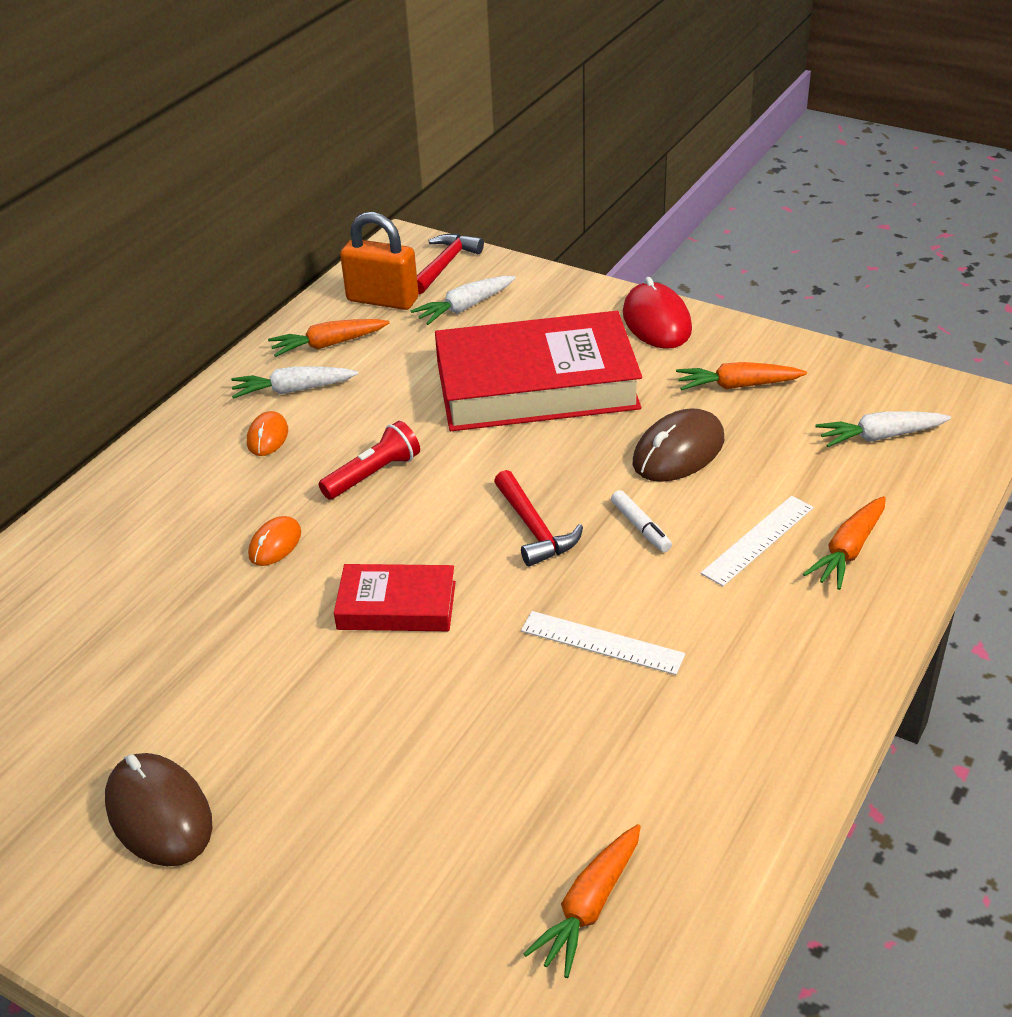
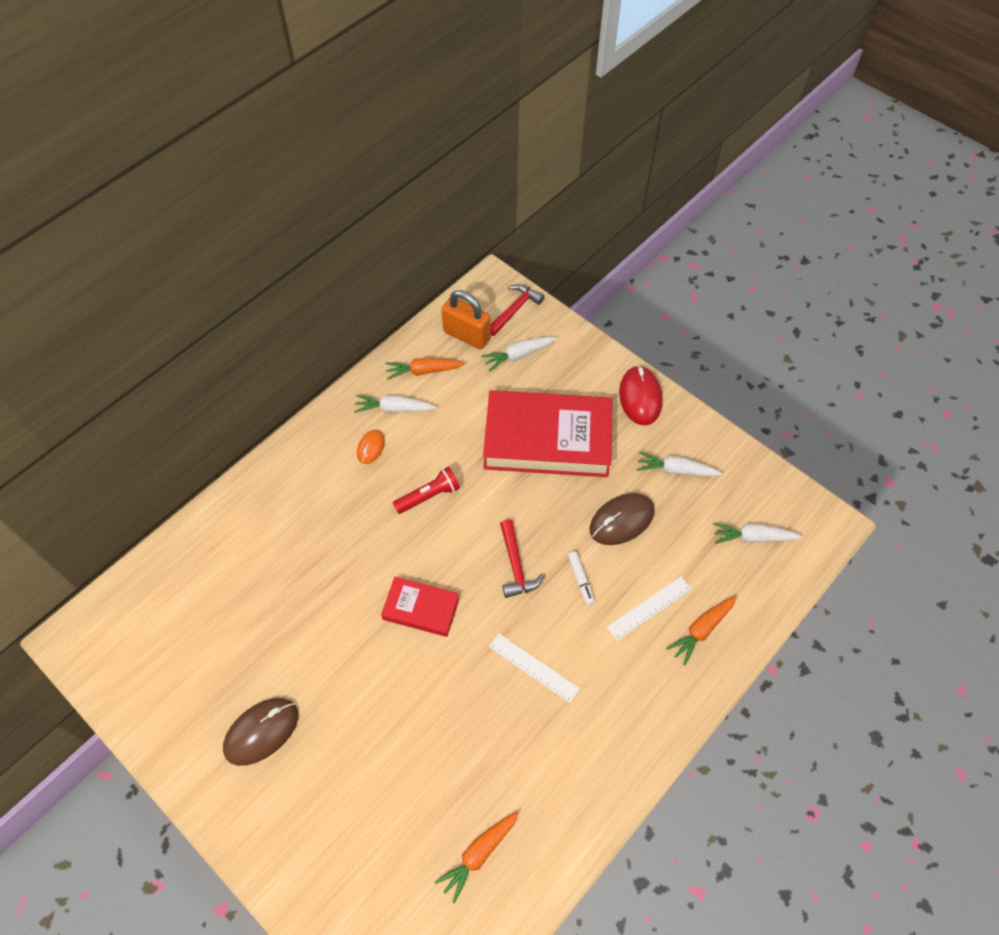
camera: 10 degrees right, 20 degrees up
brown mouse [105,753,212,866] -> brown mouse turned 75 degrees clockwise [223,698,298,766]
orange mouse [248,516,301,566] -> none
orange carrot [676,362,807,390] -> white carrot [637,452,723,477]

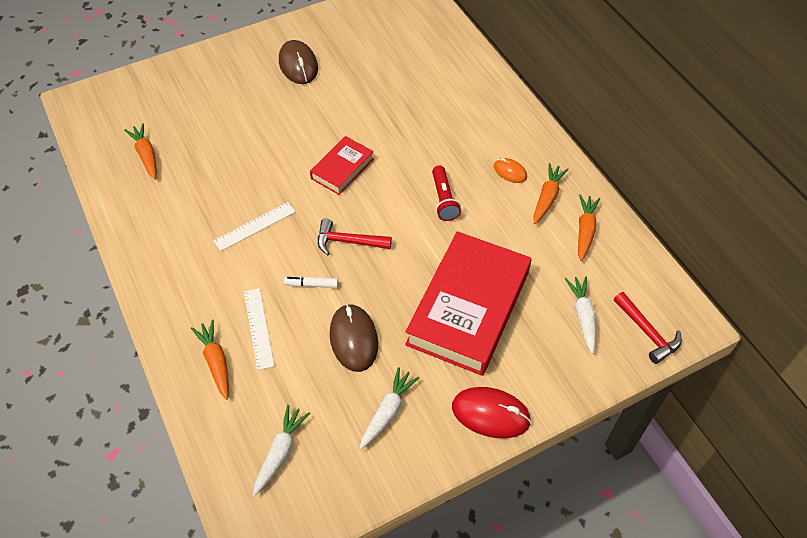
camera: 110 degrees right, 5 degrees down
white carrot [354,395,436,413] -> orange carrot [533,163,569,224]
orange padlock [441,290,491,350] -> none

